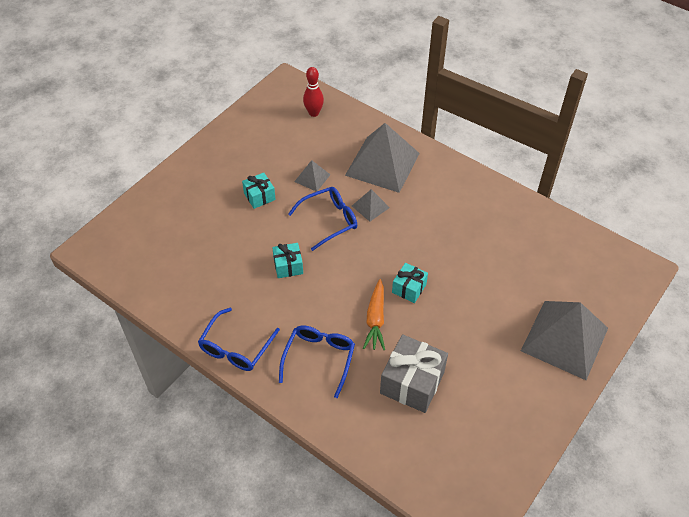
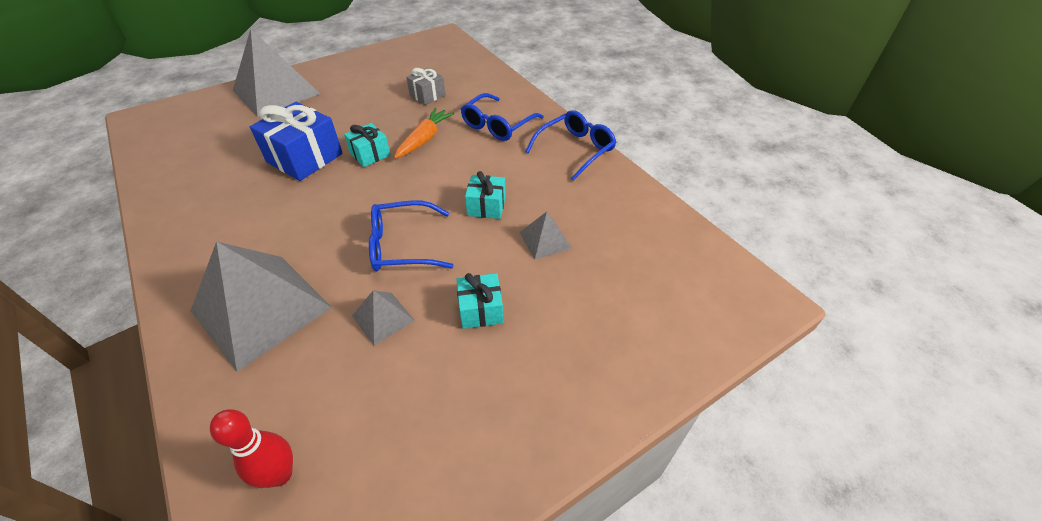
camera: 160 degrees left, 5 degrees down
grey pyramid [352,189,390,222] -> grey pyramid moved to [519,212,572,260]
grey gift [380,334,448,413] -> grey gift [406,68,446,105], size x0.56
none -> blue gift [250,102,343,181]

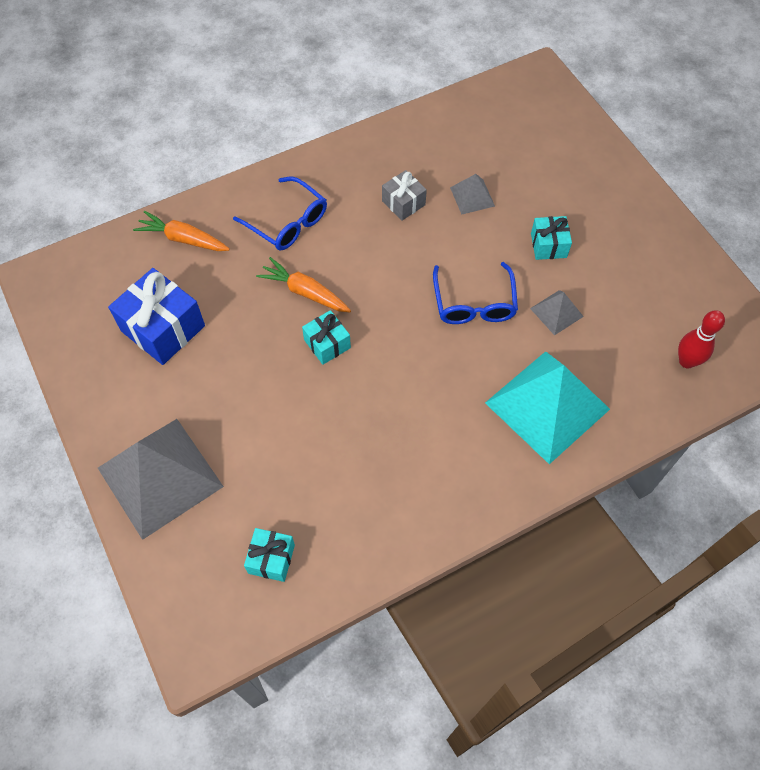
camera: 85 degrees left, 15 degrees up
grey pyramid [191,241,332,372] -> turquoise pyramid [485,351,610,464]
blue gift [250,102,343,181] -> blue gift moved to [108,268,205,365]
grey gift [406,68,446,105] -> grey gift moved to [382,170,427,221]
turquoise gift [465,171,506,219] -> turquoise gift moved to [244,528,295,582]
blue glasses [525,110,616,181] -> none
none -> orange carrot [133,211,230,251]

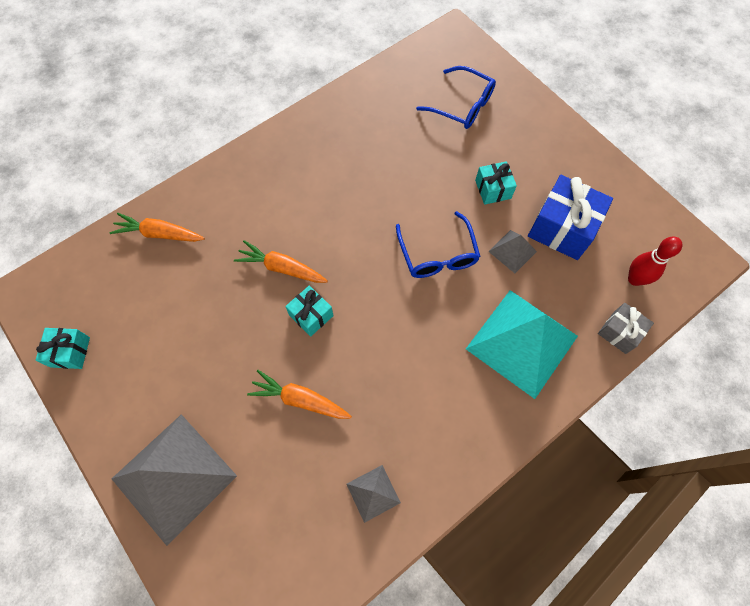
camera: 10 degrees left, 5 degrees up
blue gift [108,268,205,365] -> blue gift moved to [528,175,613,260]
blue glasses [233,177,327,251] -> blue glasses moved to [416,66,496,129]
turquoise gift [244,528,295,582] -> turquoise gift moved to [36,328,90,369]
grey gift [382,170,427,221] -> grey gift moved to [598,303,654,354]
grey pyramid [450,174,495,215] -> grey pyramid moved to [346,465,401,523]
none -> orange carrot [247,370,352,419]

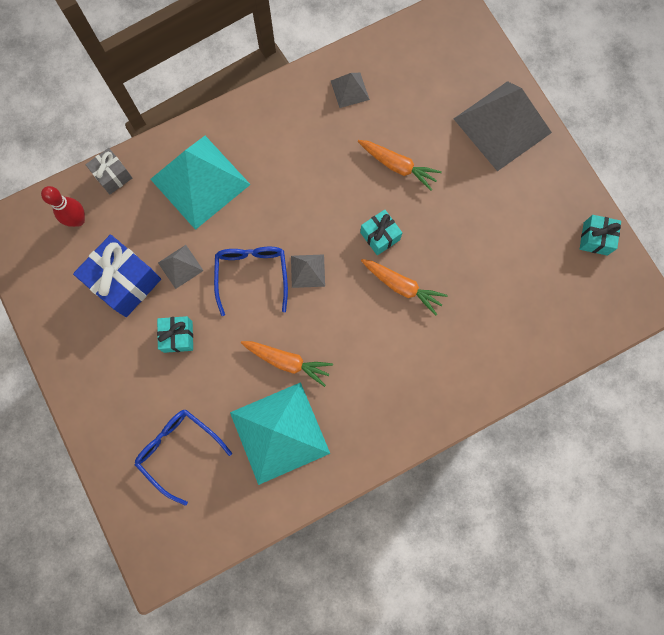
camera: 170 degrees left, 10 degrees up
orange carrot [110,213,205,242] -> orange carrot moved to [241,341,333,387]
none -> turquoise pyramid [230,382,330,485]
none -> grey pyramid [291,254,325,288]

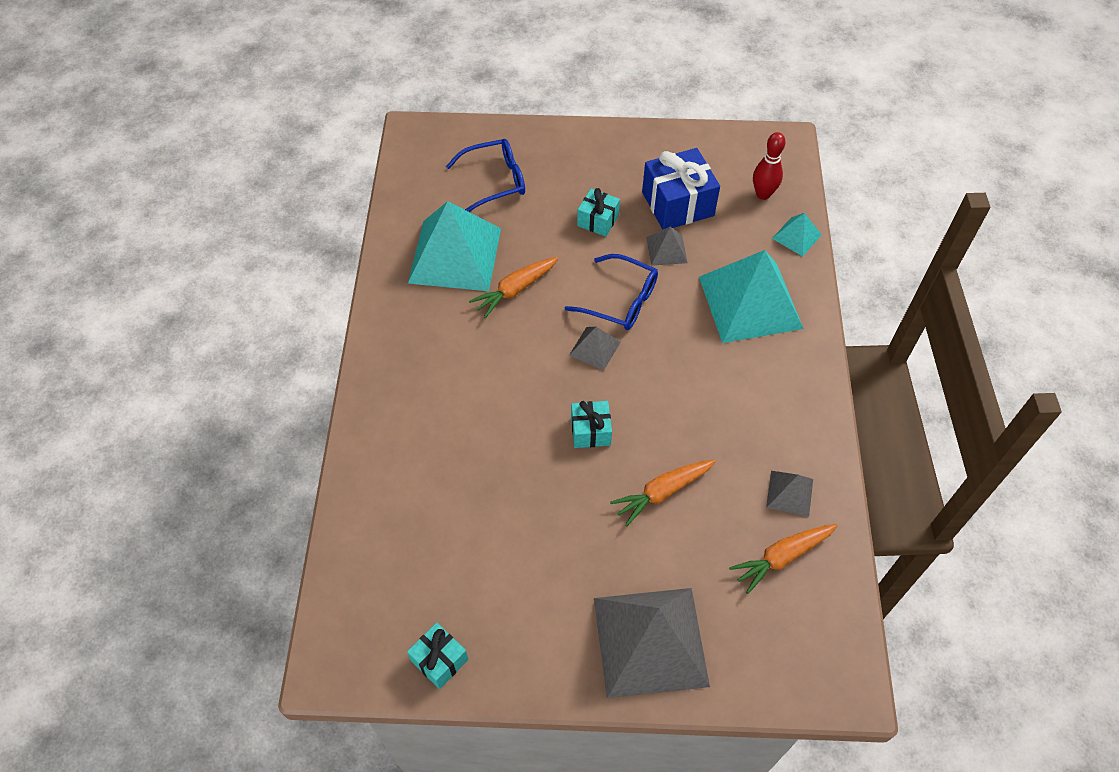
camera: 120 degrees right, 20 degrees down
grey gift [85,148,132,194] -> turquoise pyramid [772,213,822,257]
orange carrot [361,259,447,315] -> orange carrot moved to [729,524,838,594]

